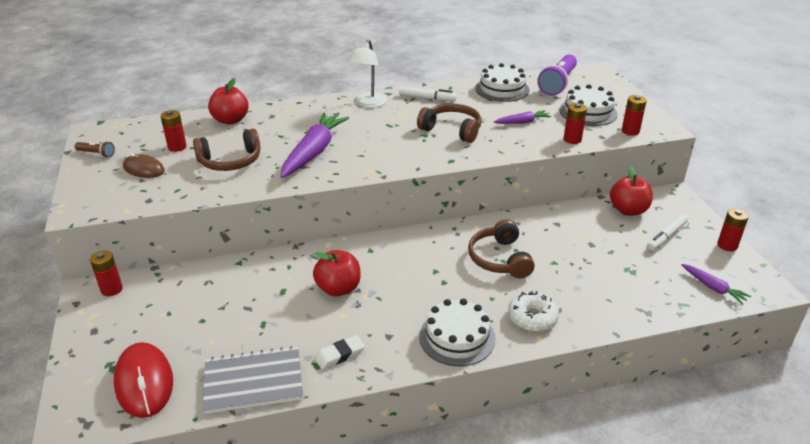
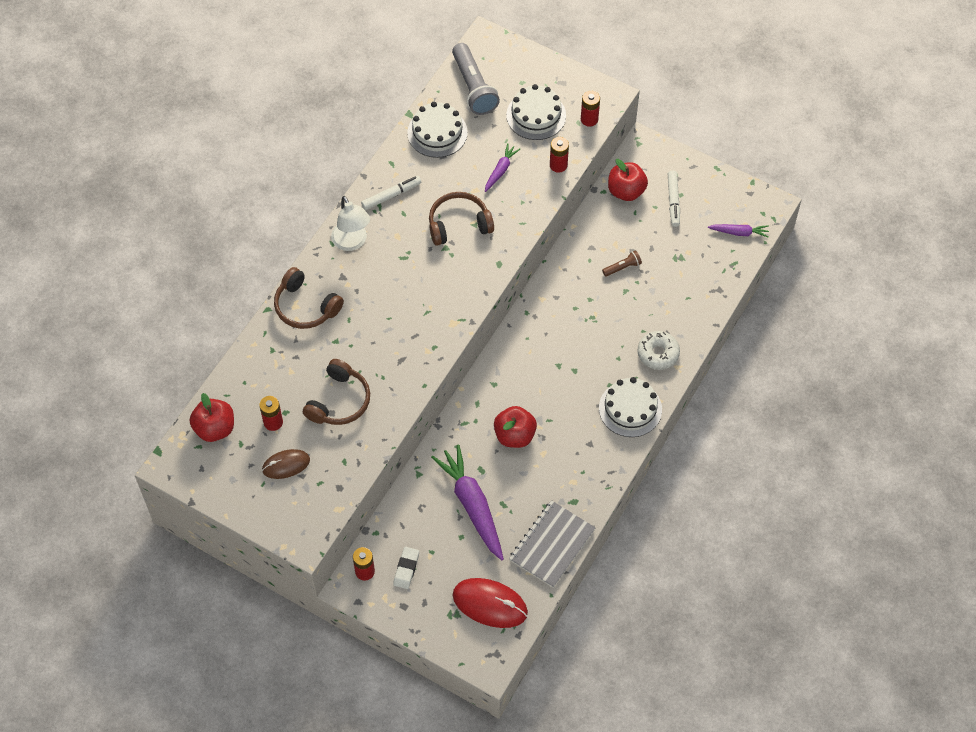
camera: 45 degrees left, 25 degrees up
brown flashlight [74,141,115,158] -> brown flashlight moved to [602,250,642,277]
red apple [208,78,249,124] -> red apple moved to [190,393,234,442]
purple carrot [280,113,349,178] -> purple carrot moved to [431,444,504,561]
white eraser [315,335,365,370] -> white eraser moved to [393,547,419,589]
brown headphones [468,219,535,278] -> brown headphones moved to [274,267,344,329]
purple flashlight [537,54,577,96] -> grey flashlight [452,43,500,115]
red battery [717,208,749,251] -> none

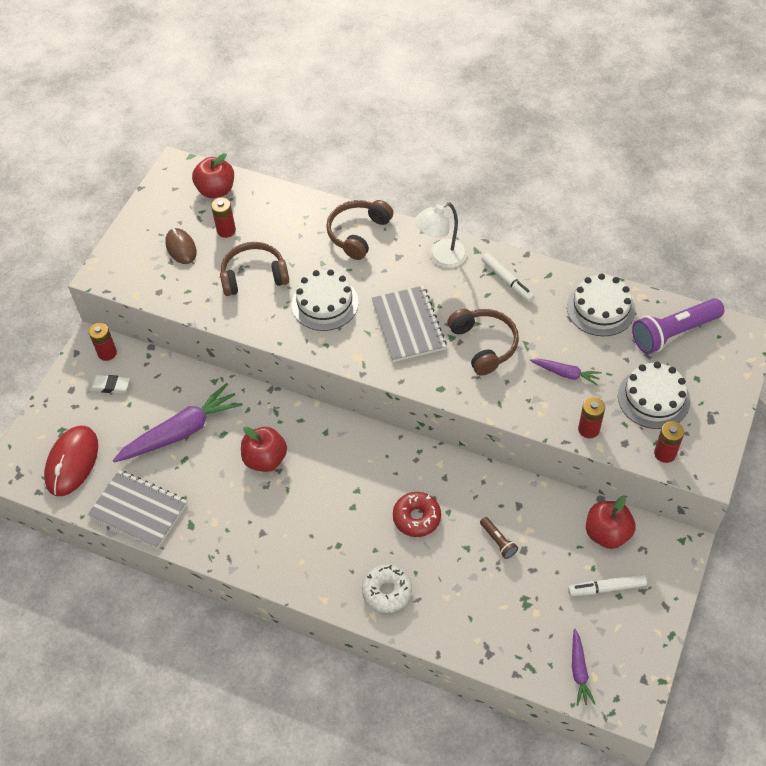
camera: 85 degrees right, 5 degrees down
brown headphones [303,359,370,425] -> brown headphones turned 150 degrees clockwise [220,242,289,296]
grey flashlight [452,43,500,115] -> purple flashlight [632,298,725,354]
white cake [599,377,662,437] -> white cake moved to [292,269,359,331]
none -> grey notebook [372,286,447,362]
none -> red donut [393,492,441,537]

